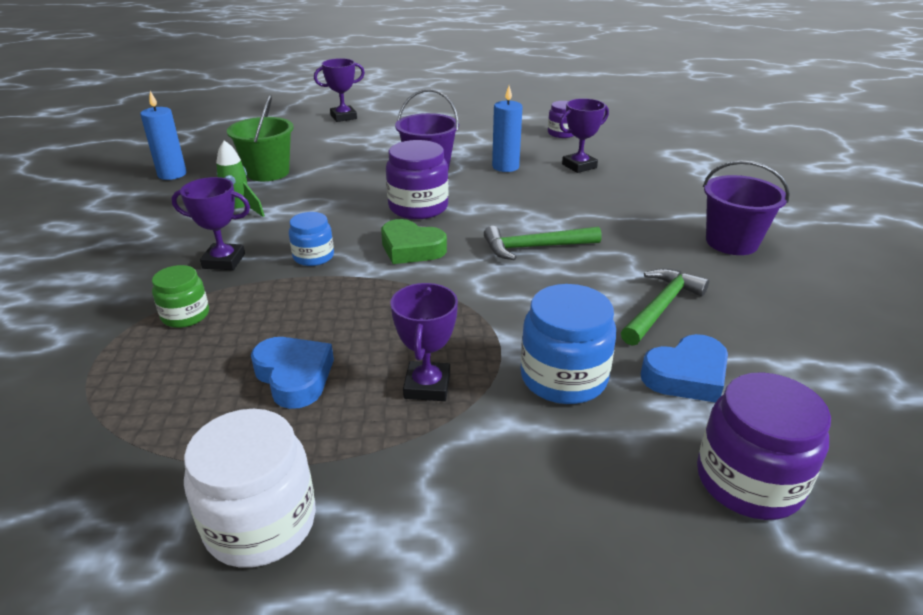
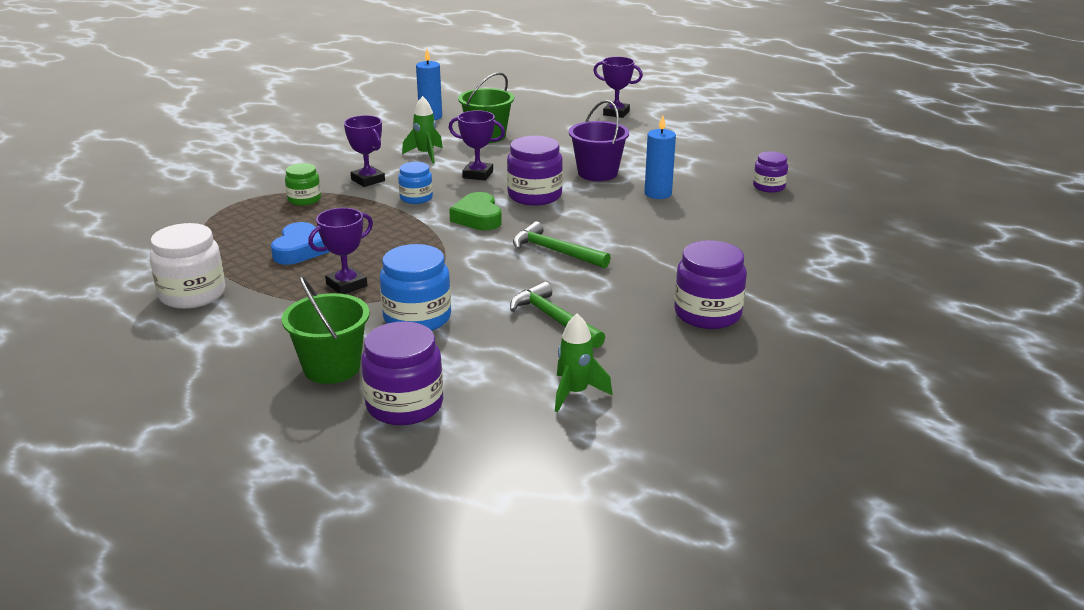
camera: 45 degrees right, 5 degrees down
purple trophy [559,98,609,173] -> purple trophy moved to [449,110,505,181]
green hammer [621,268,709,346] -> green hammer turned 120 degrees counterclockwise [510,281,605,348]
blue heart [641,334,728,402] -> none
purple bucket [703,160,790,255] -> purple jar [674,240,747,329]
none -> green bucket [282,276,370,384]
none -> green rocket [555,314,612,412]

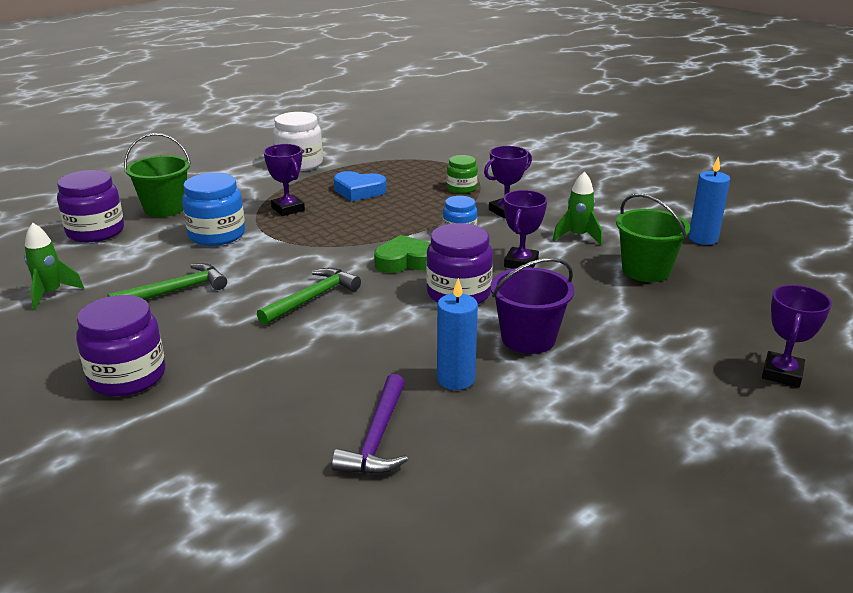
camera: 95 degrees right, 0 degrees up
purple jar [753,151,788,193] -> none
none -> purple hammer [332,374,408,474]

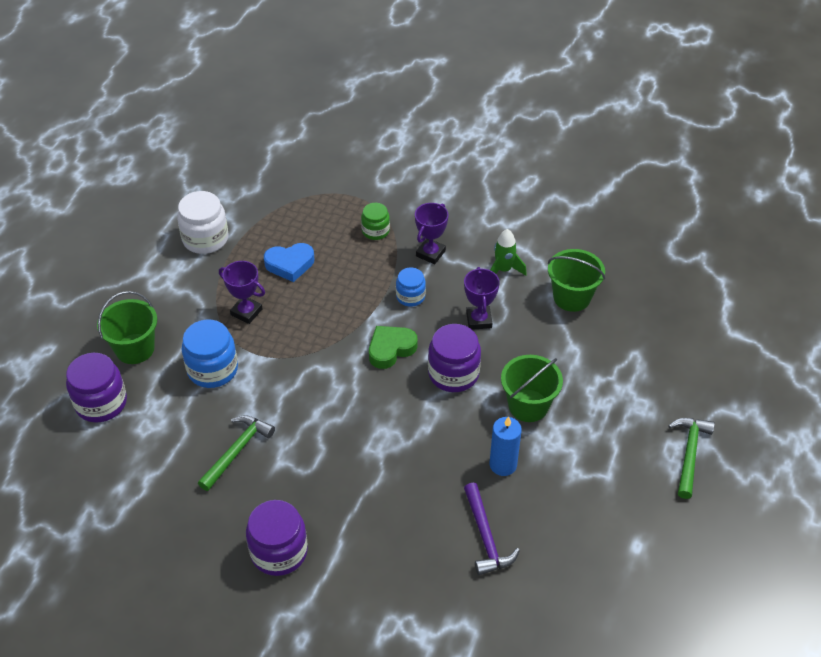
camera: 25 degrees left, 20 degrees up
green rocket [24,223,84,310] -> none
green hammer [257,268,361,325] -> green hammer moved to [668,418,715,499]
purple bucket [490,258,574,354] -> green bucket [501,355,563,422]
blue candle [689,156,730,245] -> none
purple trophy [762,285,832,387] -> none

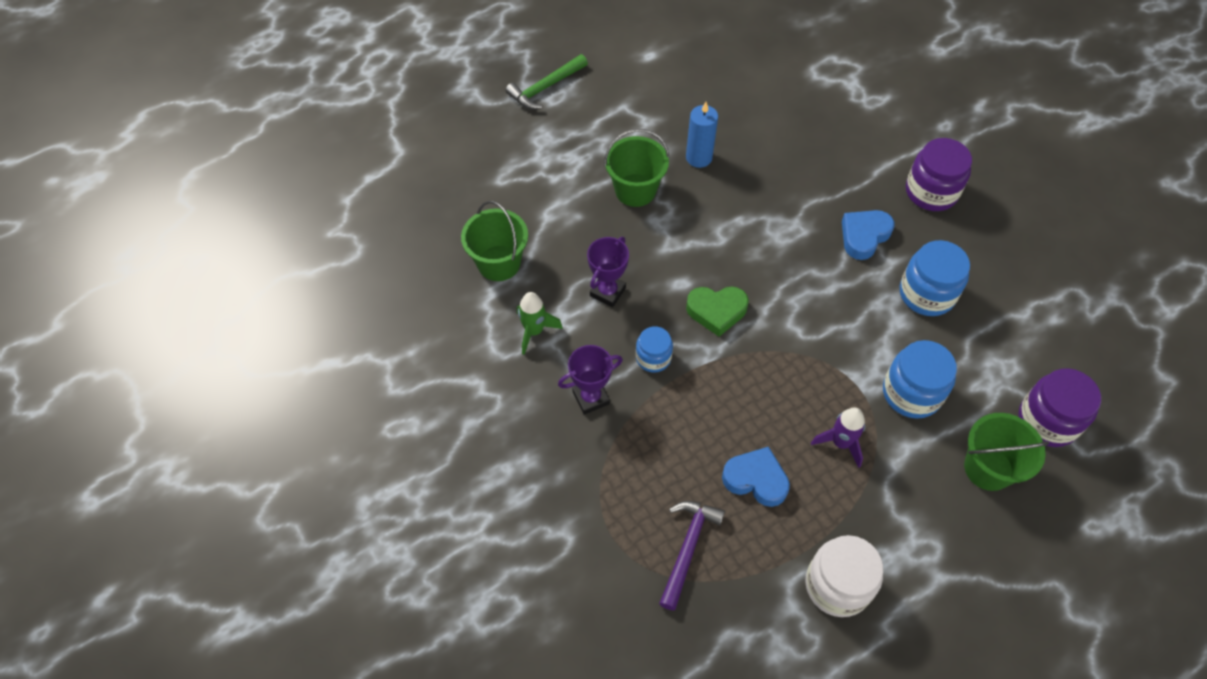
camera: 145 degrees left, 10 degrees up
green hammer [198,415,275,491] -> blue jar [900,240,970,316]
purple trophy [219,261,265,324] -> purple rocket [811,408,865,468]
green jar [361,203,390,240] -> none
purple jar [428,324,481,392] -> none
purple hammer [464,483,520,575] -> purple hammer moved to [659,501,725,611]
none -> blue heart [842,210,895,260]

